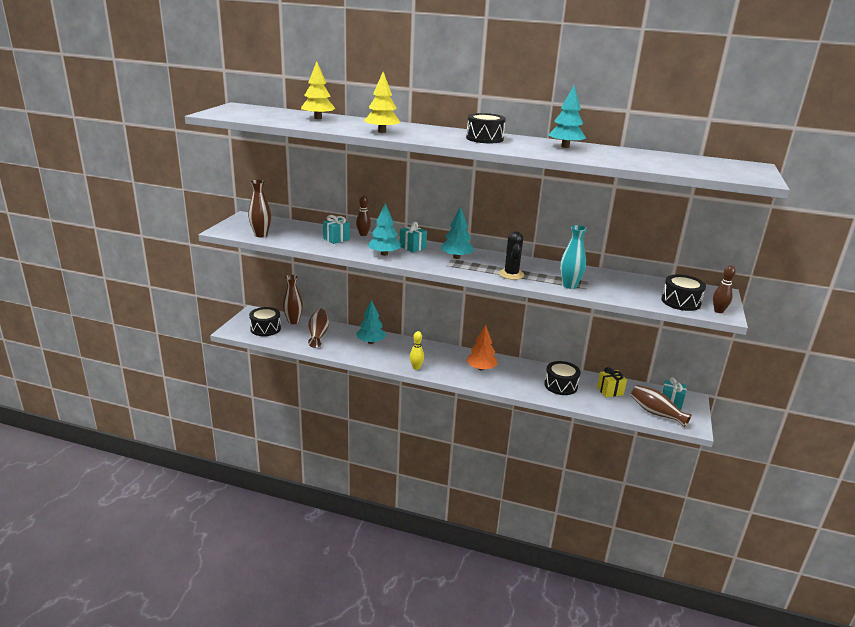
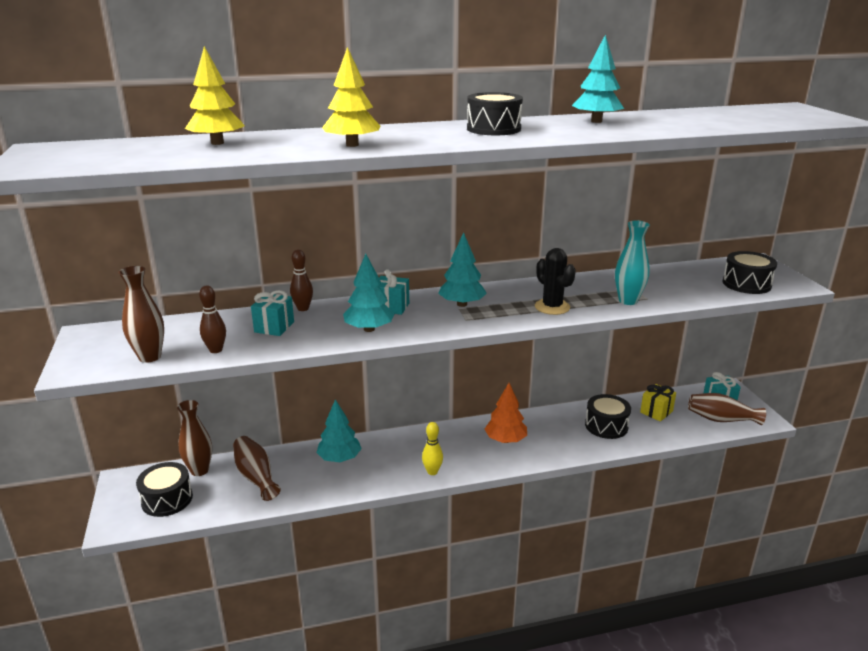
camera: 30 degrees left, 0 degrees up
brown bowling pin [713,265,736,313] -> brown bowling pin moved to [199,285,226,353]

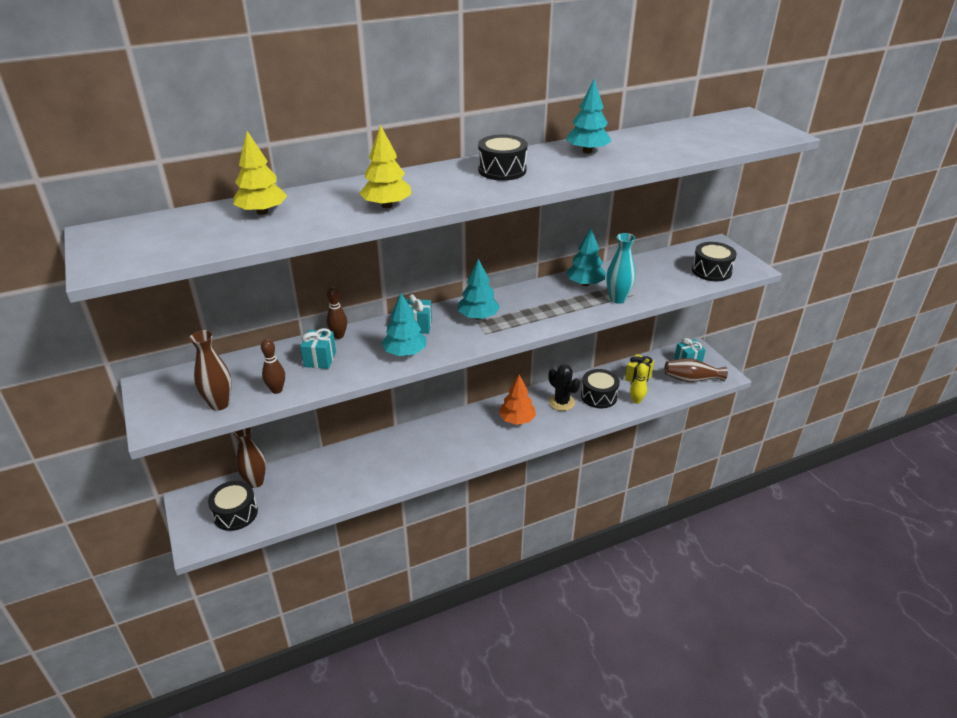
camera: 10 degrees left, 10 degrees up
brown vase [233,436,281,501] -> none
turquoise tree [317,399,362,462] -> turquoise tree moved to [566,228,606,286]
yellow bowling pin [422,422,443,475] -> yellow bowling pin moved to [630,363,647,404]
black cactus [535,248,576,315] -> black cactus moved to [549,364,580,411]

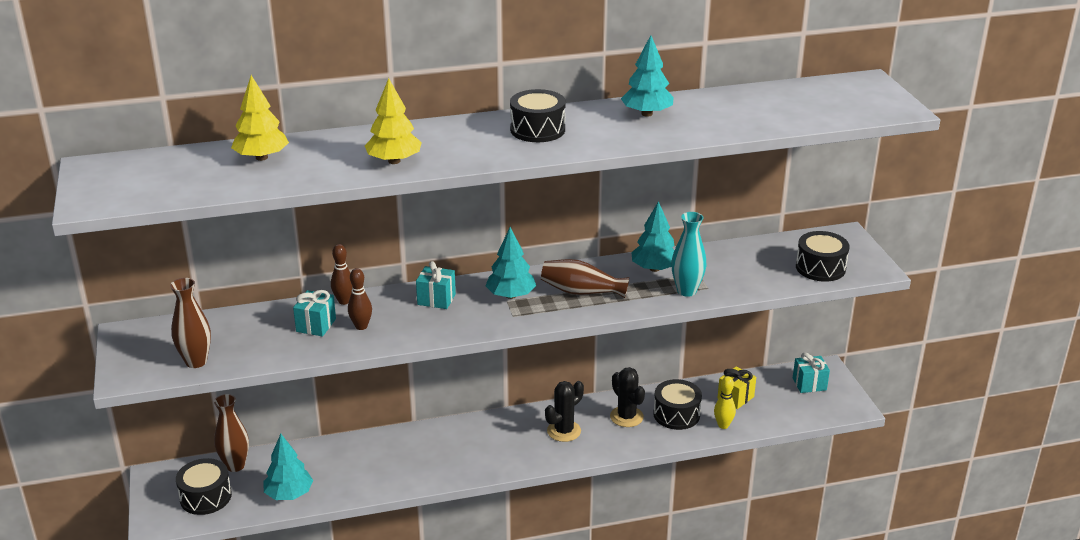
camera: 10 degrees right, 5 degrees down
brown bowling pin [261,339,285,394] -> brown bowling pin moved to [348,268,372,330]
turquoise tree [382,293,426,356] -> turquoise tree moved to [263,434,313,500]
orange tree [499,375,536,425] -> black cactus [545,381,584,442]
brown vase [664,358,728,382] -> brown vase moved to [541,259,629,298]

